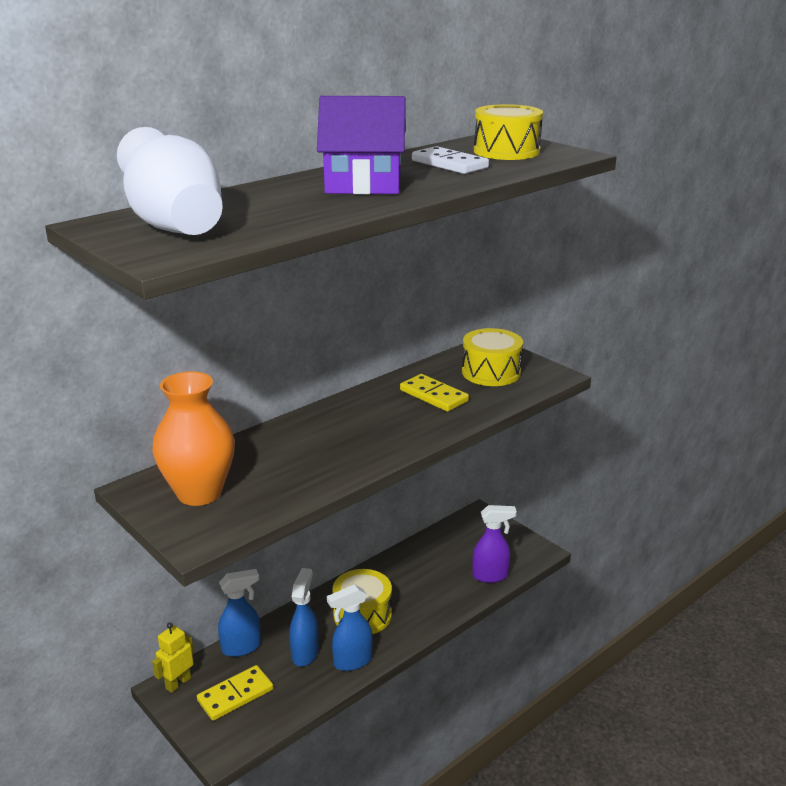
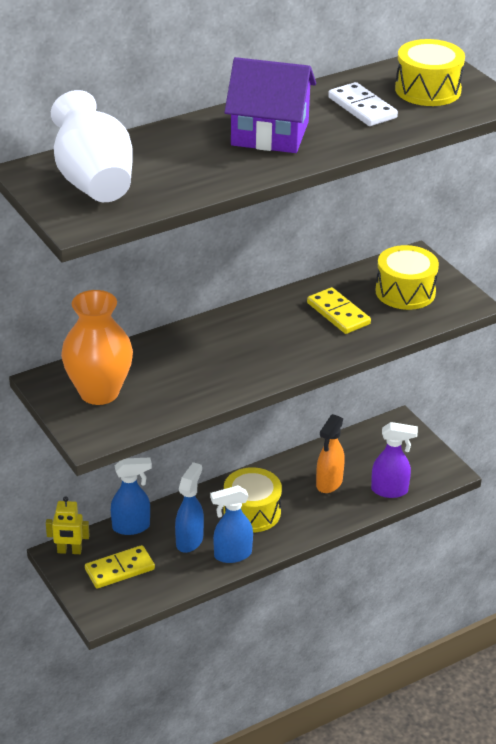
camera: 10 degrees right, 10 degrees up
yellow robot [152,623,194,693] -> yellow robot turned 135 degrees counterclockwise [46,496,90,554]
none -> orange spray bottle [316,414,345,493]

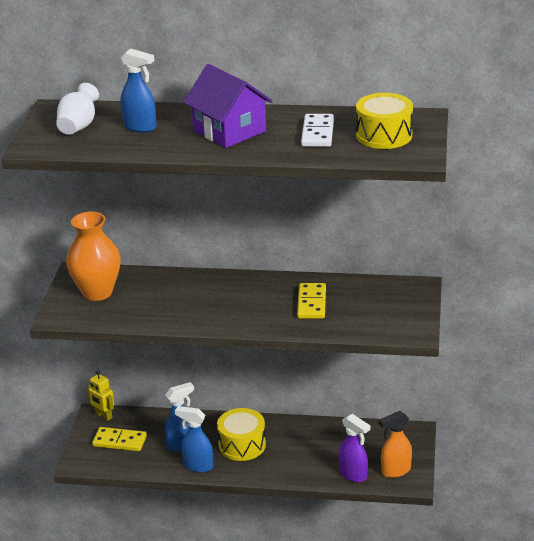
camera: 40 degrees right, 5 degrees down
white vase [51,90,133,202] -> white vase [56,83,99,135], size x0.64
blue spray bottle [111,458,152,535] -> blue spray bottle moved to [121,49,156,132]
orange spray bottle [316,414,345,493] -> orange spray bottle moved to [379,411,412,478]
yellow drum [375,245,439,310] -> none

